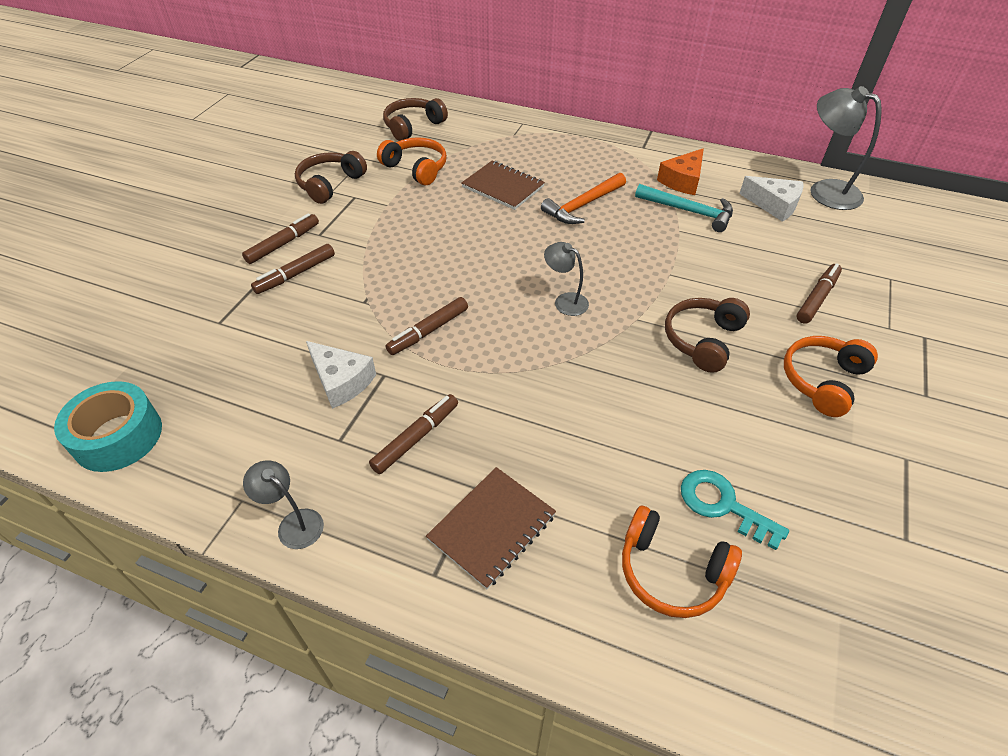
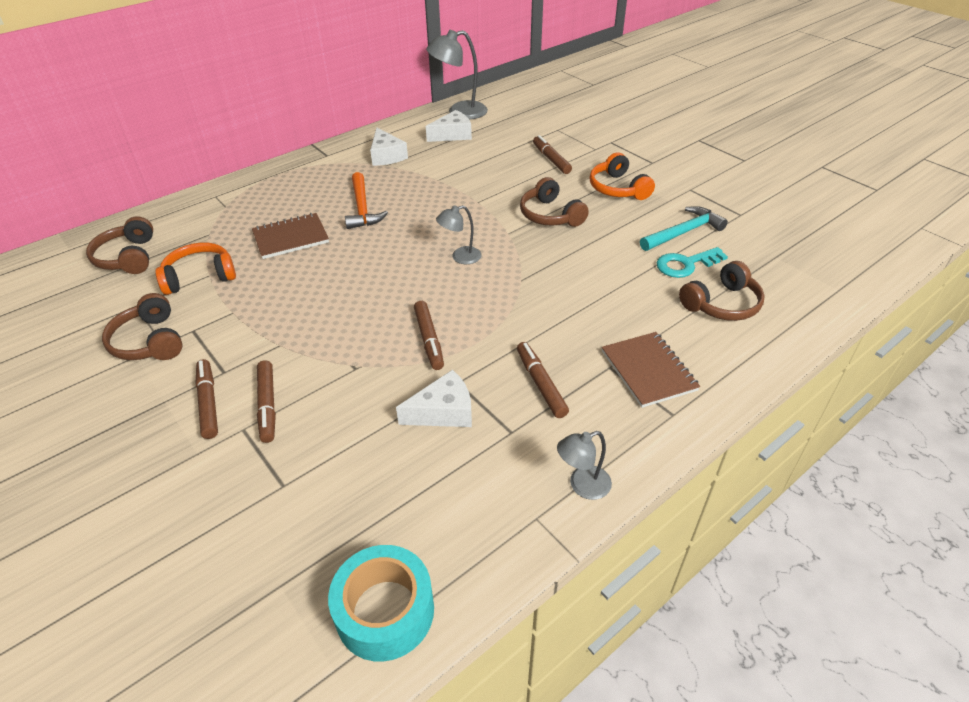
camera: 60 degrees left, 5 degrees down
orange headphones [622,506,742,618] -> brown headphones [679,261,765,321]
turquoise hammer [635,184,733,232] -> turquoise hammer moved to [640,206,728,251]
orange cheese [657,148,704,195] -> white cheese [370,128,408,166]

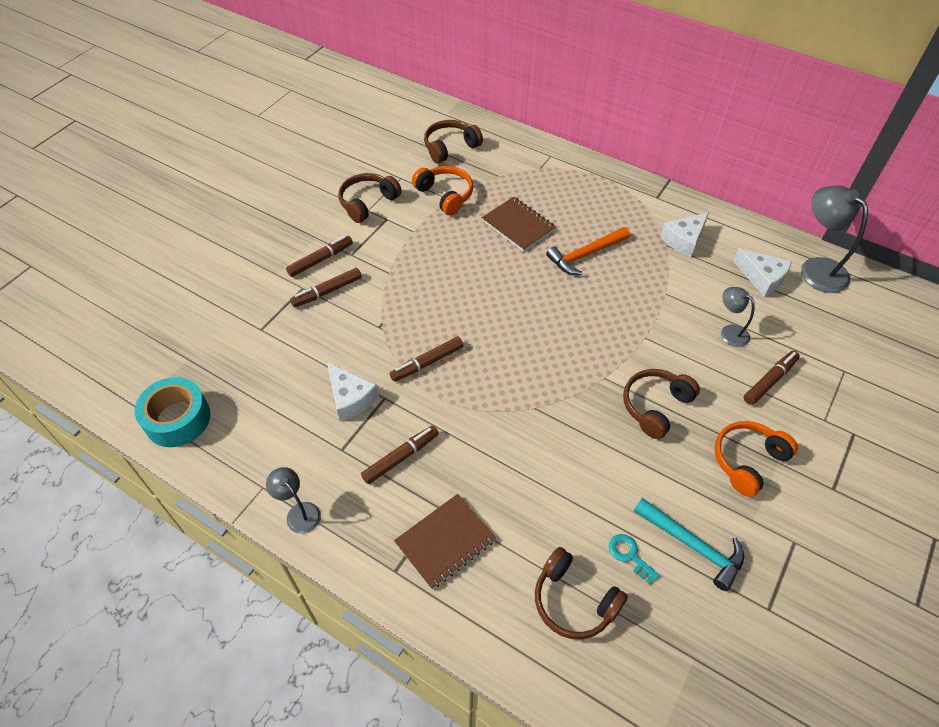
camera: 70 degrees right, 10 degrees up
grey lamp [436,205,482,264] -> grey lamp moved to [721,287,755,347]
turquoise key [656,247,728,278] -> turquoise key [609,534,660,584], size x0.66

